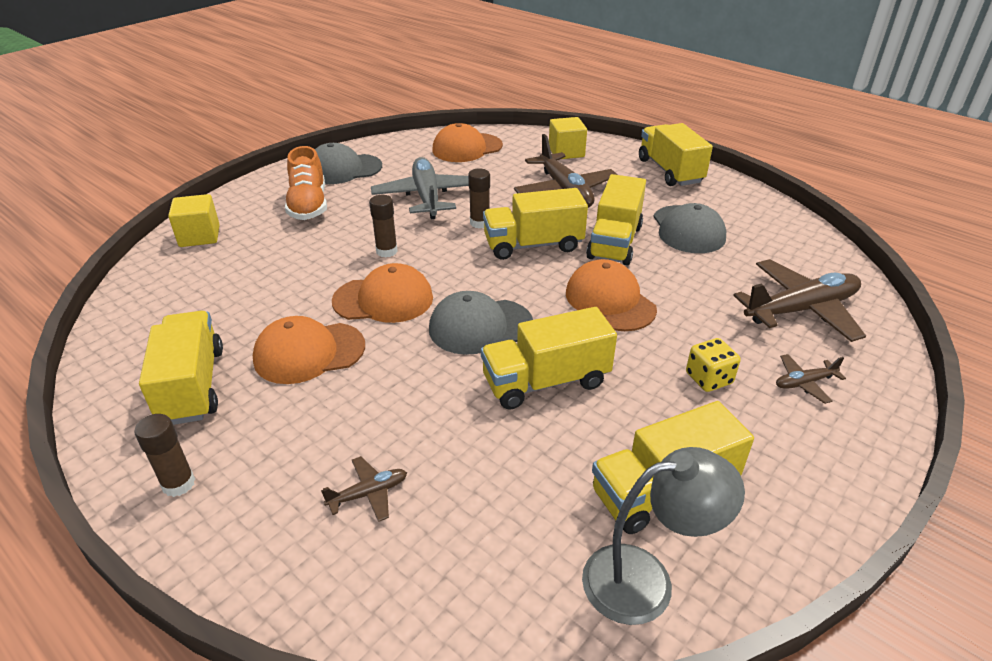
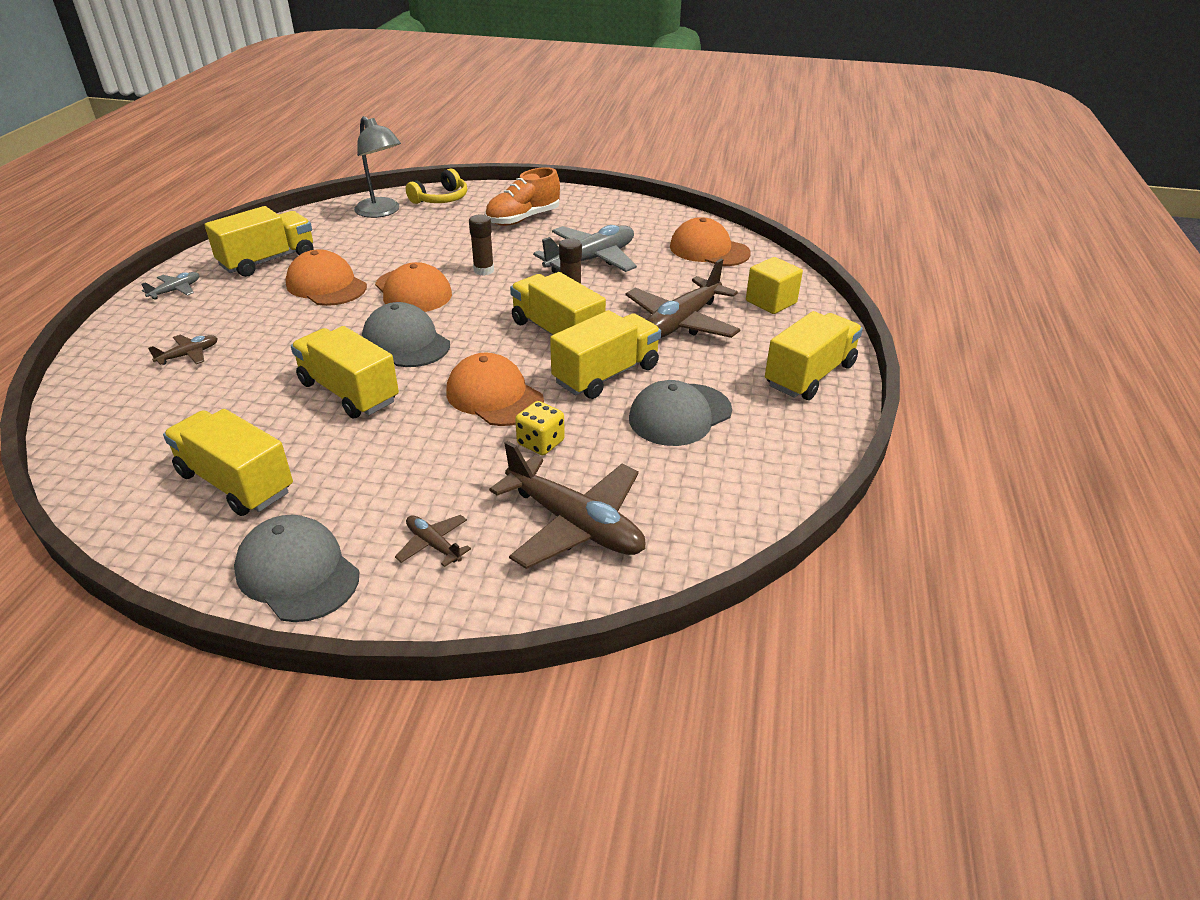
camera: 60 degrees right, 0 degrees up
brown glue stick [134,414,195,497] -> grey plane [142,272,199,300]
yellow cube [168,194,220,247] -> yellow headphones [406,168,467,204]
grey cap [315,143,382,184] -> grey cap moved to [234,515,359,622]
brown plane [321,456,407,522] -> brown plane turned 75 degrees counterclockwise [148,335,218,365]
orange cap [566,259,657,331] -> orange cap turned 75 degrees counterclockwise [446,353,544,426]
grey lamp [582,447,745,625] -> grey lamp moved to [354,116,401,218]
yellow truck [586,174,646,265] -> yellow truck turned 150 degrees clockwise [550,310,661,399]
yellow dice [686,338,741,392] -> yellow dice moved to [515,401,565,455]

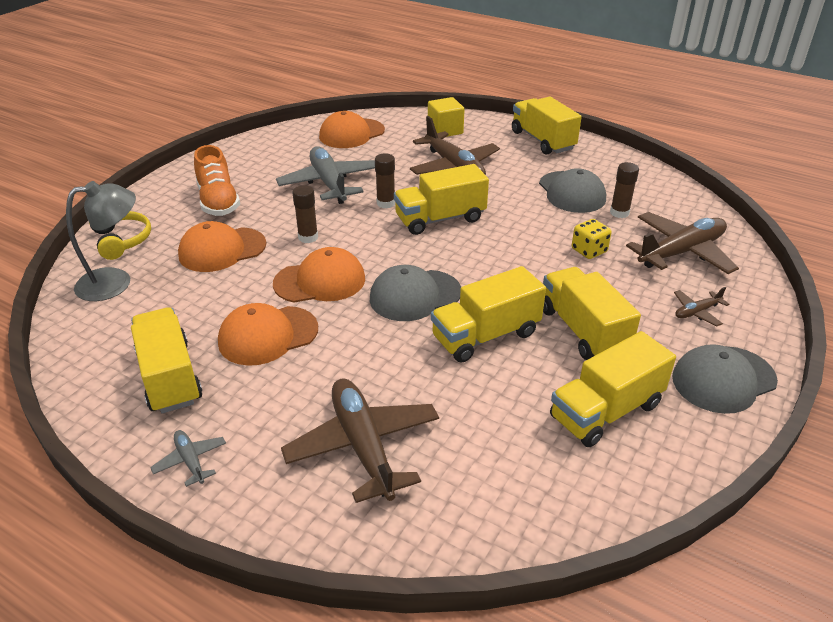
camera: 70 degrees left, 0 degrees up
brown plane [148,335,218,365] -> brown plane [281,378,439,503], size x2.17
orange cap [446,353,544,426] -> orange cap moved to [178,221,266,272]
yellow truck [550,310,661,399] -> yellow truck moved to [543,267,641,360]
none -> brown glue stick [610,162,639,218]

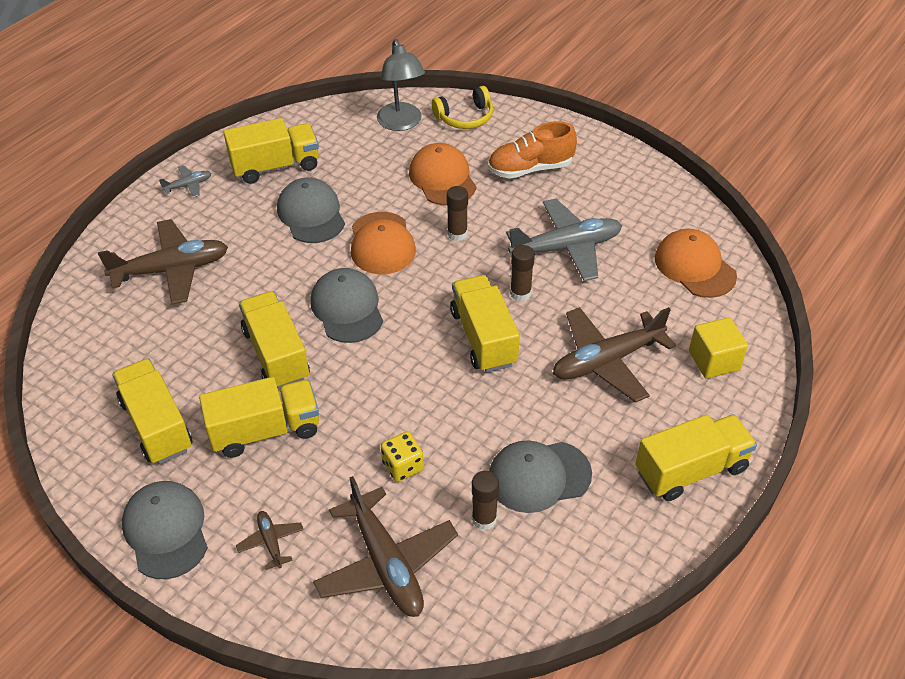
camera: 95 degrees right, 10 degrees up
orange cap [218,303,318,366] -> grey cap [277,178,345,243]

